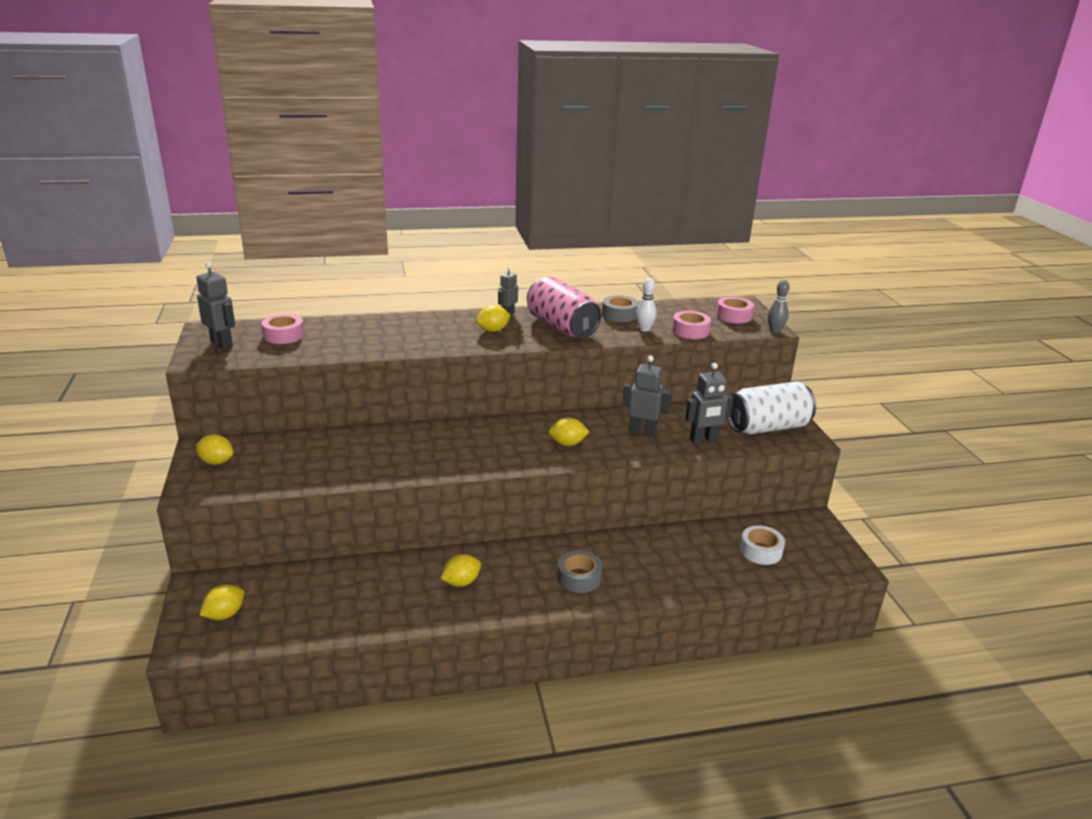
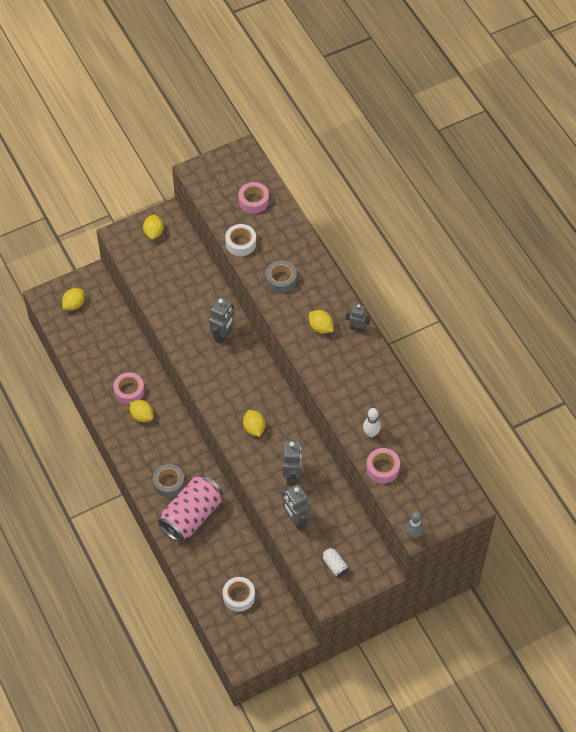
camera: 75 degrees right, 30 degrees up
grey robot [196,262,235,350] -> grey robot moved to [209,297,234,344]
yellow lemon [200,584,244,620] -> yellow lemon turned 75 degrees counterclockwise [62,288,85,310]
pink can [527,276,602,338] -> pink can moved to [158,475,223,542]
grey tape [602,295,639,322] -> grey tape moved to [266,260,297,293]
pink tape [716,297,754,323] -> pink tape moved to [113,373,144,405]
white can [728,382,816,434] -> white can [322,548,348,577], size x0.41
none -> white tape [225,224,256,256]

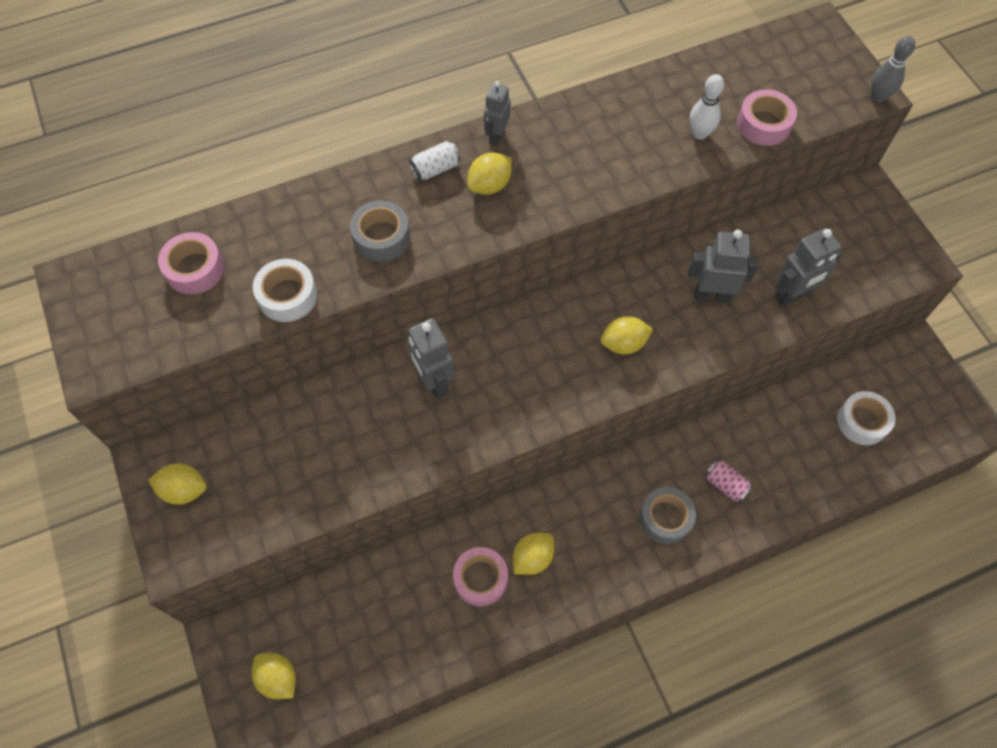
camera: 85 degrees left, 5 degrees up
pink can [158,475,223,542] -> pink can [705,459,753,503], size x0.41
grey robot [209,297,234,344] -> grey robot turned 150 degrees counterclockwise [407,318,454,398]
white can [322,548,348,577] -> white can moved to [409,141,460,180]

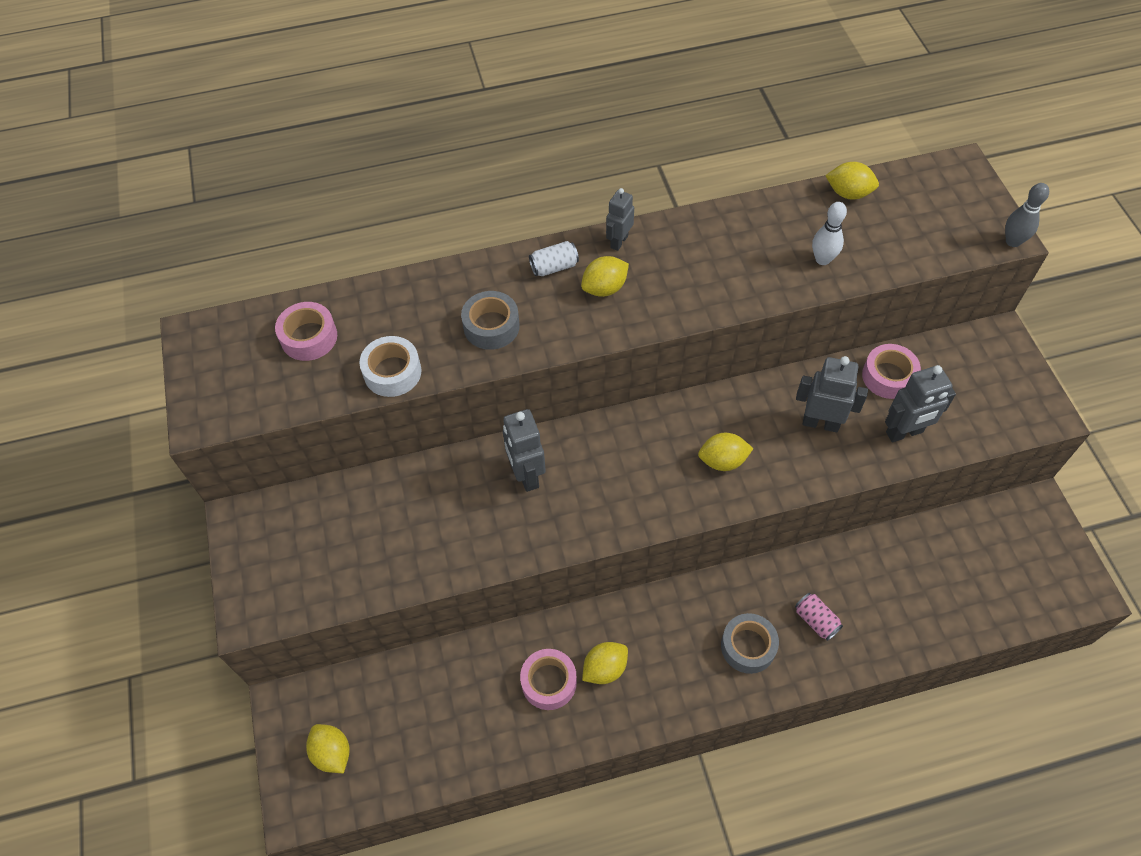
camera: 10 degrees right, 5 degrees down
yellow lemon [148,463,206,505] -> yellow lemon moved to [825,162,879,200]
pink tape [737,89,797,146] -> pink tape moved to [862,344,921,399]
white tape [837,391,896,445] -> none

